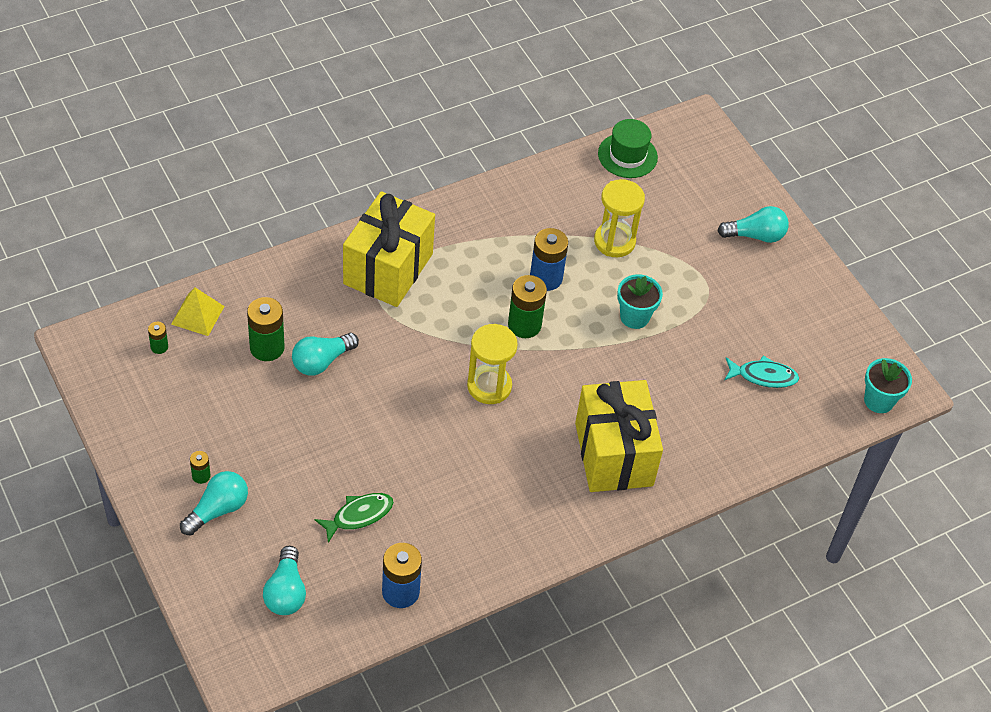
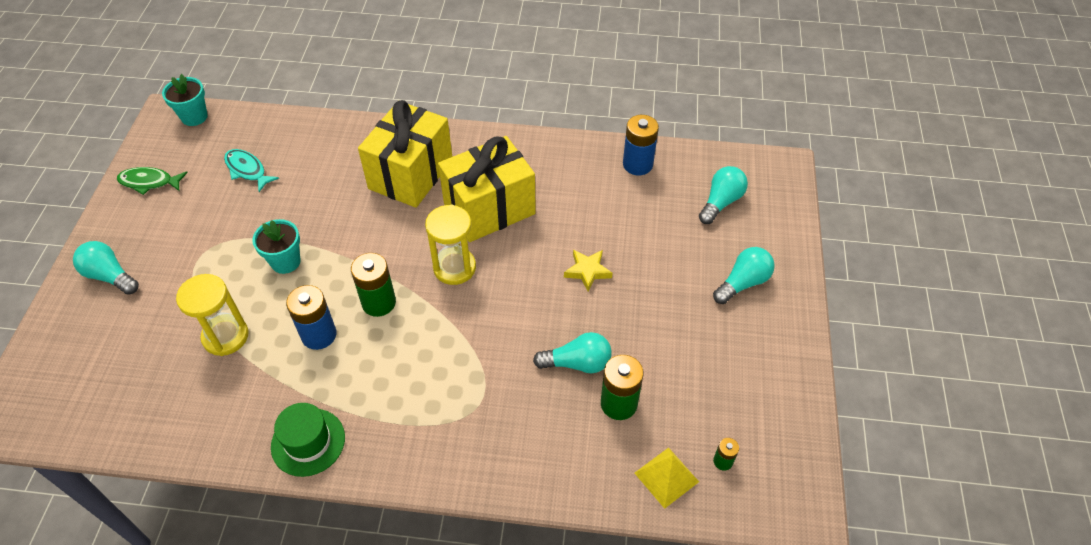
camera: 140 degrees left, 0 degrees up
turquoise light bulb [180,471,248,536] -> turquoise light bulb turned 150 degrees clockwise [713,247,775,304]
green battery [190,451,211,484] -> none
green fish [314,493,394,543] -> green fish moved to [117,167,188,195]
yellow gift [343,191,435,307] -> yellow gift moved to [438,136,536,242]
green hat [598,119,658,178] -> green hat moved to [271,403,345,477]
none -> yellow star [564,250,613,292]

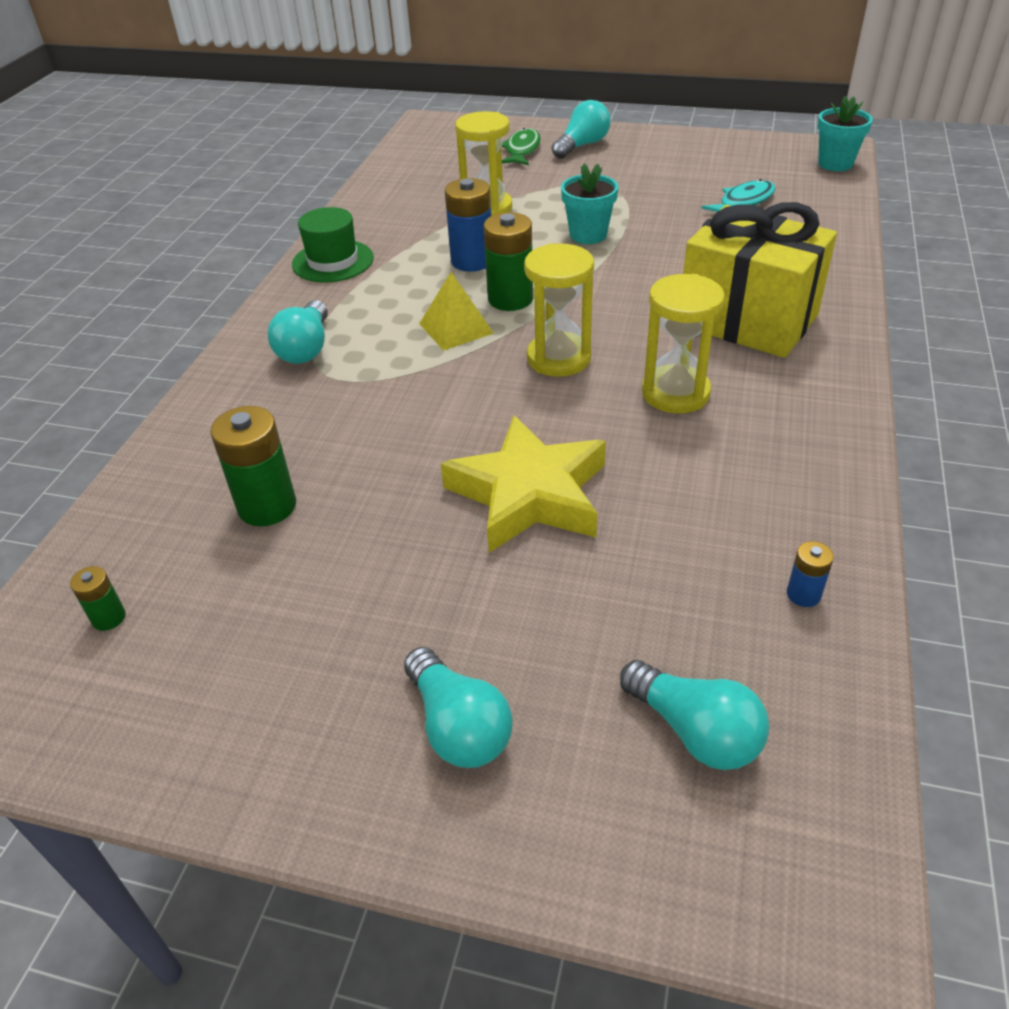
camera: 100 degrees right, 10 degrees down
green fish [117,167,188,195] -> green fish moved to [501,128,541,165]
yellow gift [438,136,536,242] -> yellow hourglass [642,274,725,413]
turquoise light bulb [533,332,612,373] -> turquoise light bulb moved to [268,300,328,364]
yellow star [564,250,613,292] -> yellow star [441,415,606,553], size x1.98
blue battery [623,115,659,175] -> blue battery [787,541,834,607], size x0.51
yellow pyramid [635,447,699,509] -> yellow pyramid moved to [419,272,493,351]

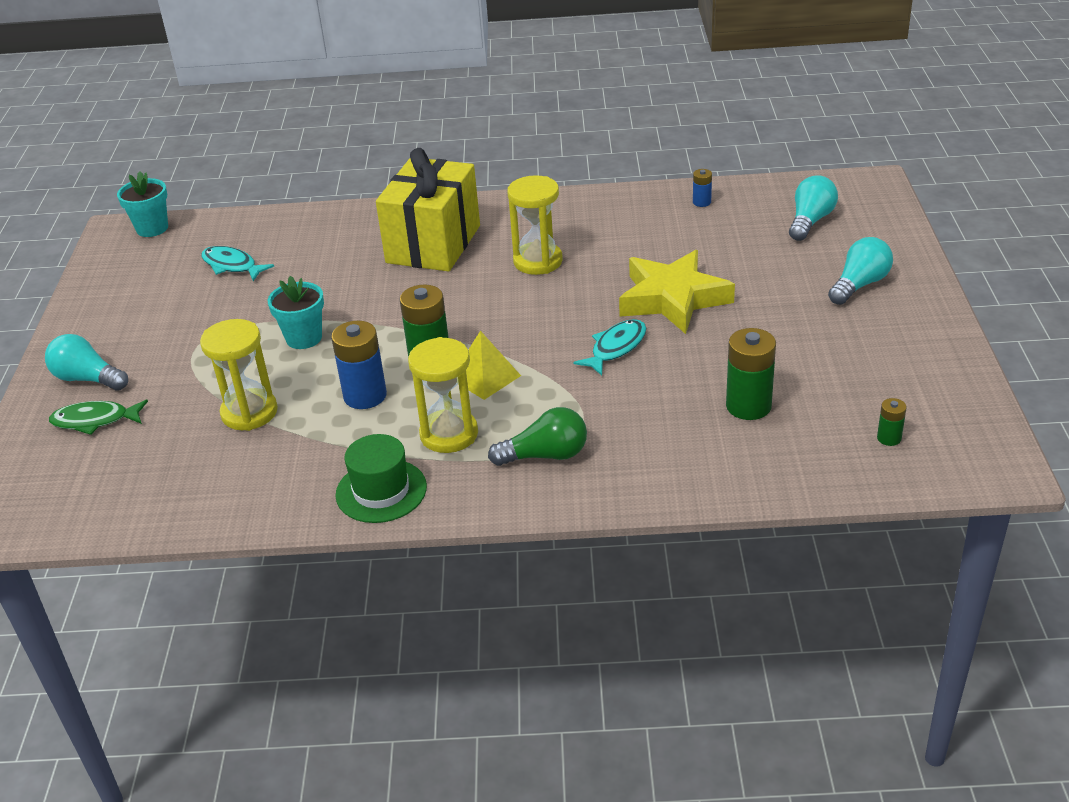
camera: 105 degrees left, 5 degrees down
turquoise light bulb [268,300,328,364] -> green light bulb [488,407,587,466]
yellow hourglass [524,243,594,377] -> yellow hourglass moved to [408,337,478,453]
none -> turquoise fish [573,319,646,376]

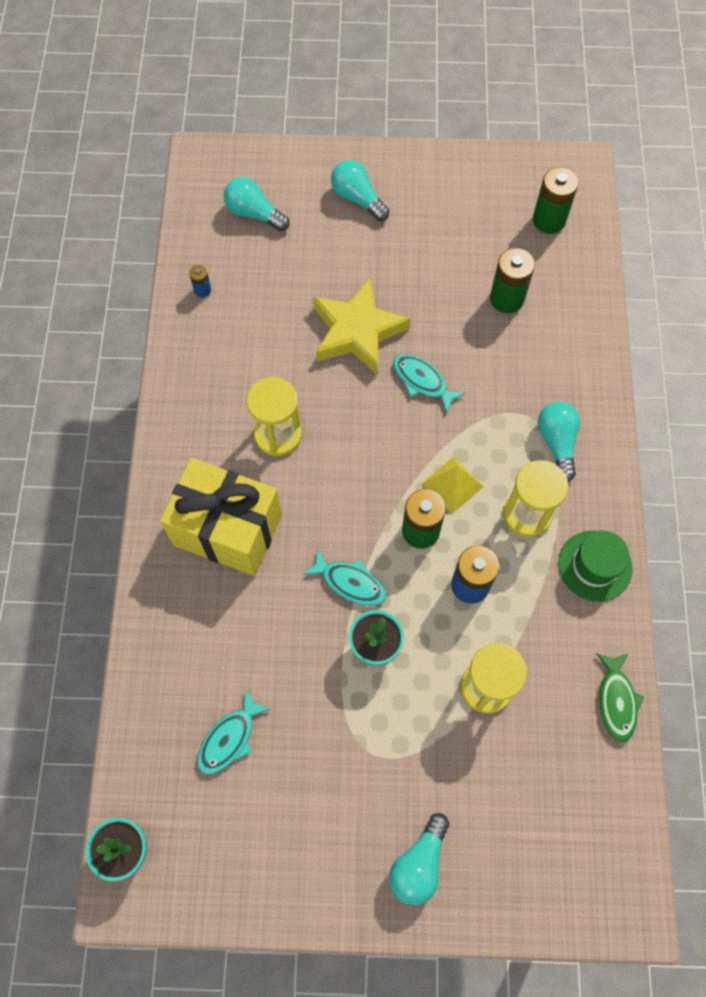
camera: 90 degrees left, 30 degrees up
green fish [49,400,148,435] -> green fish moved to [596,653,644,742]
green light bulb [488,407,587,466] -> turquoise light bulb [538,402,580,482]
green battery [877,398,907,446] -> green battery [533,167,579,234], size x1.97
none -> turquoise fish [303,549,386,606]

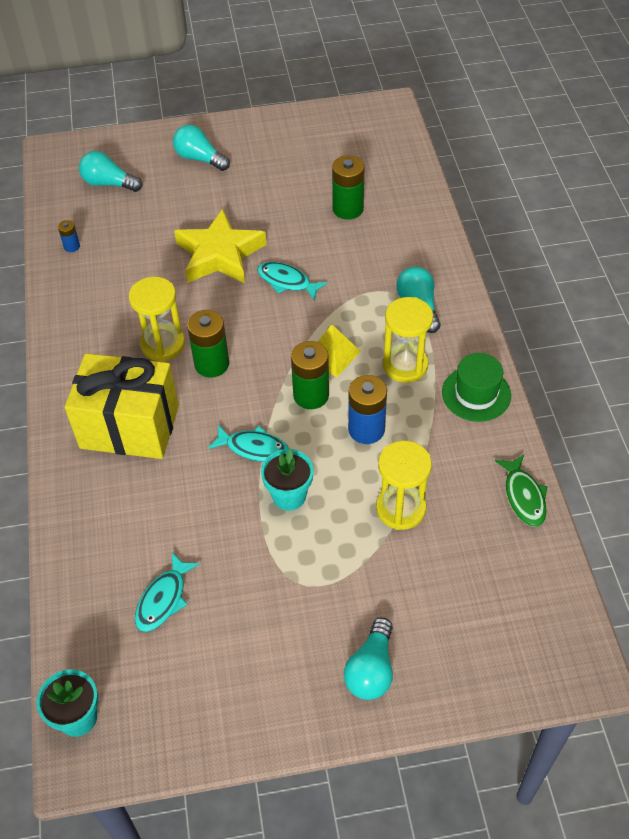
camera: 10 degrees left, 15 degrees down
green battery [533,167,579,234] -> green battery moved to [187,310,229,378]

